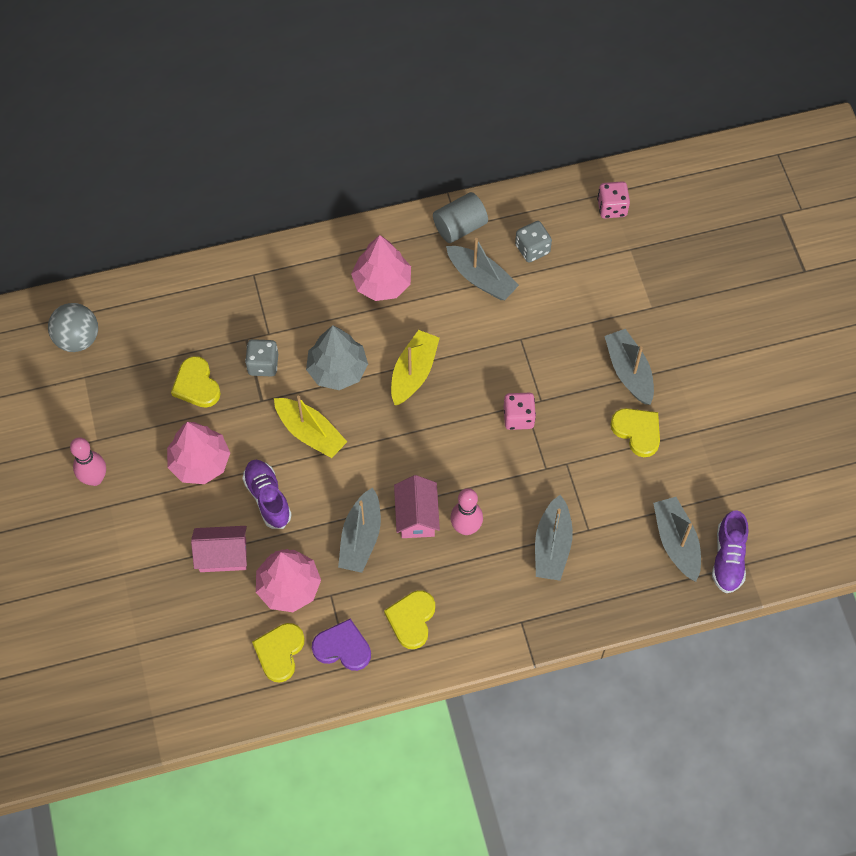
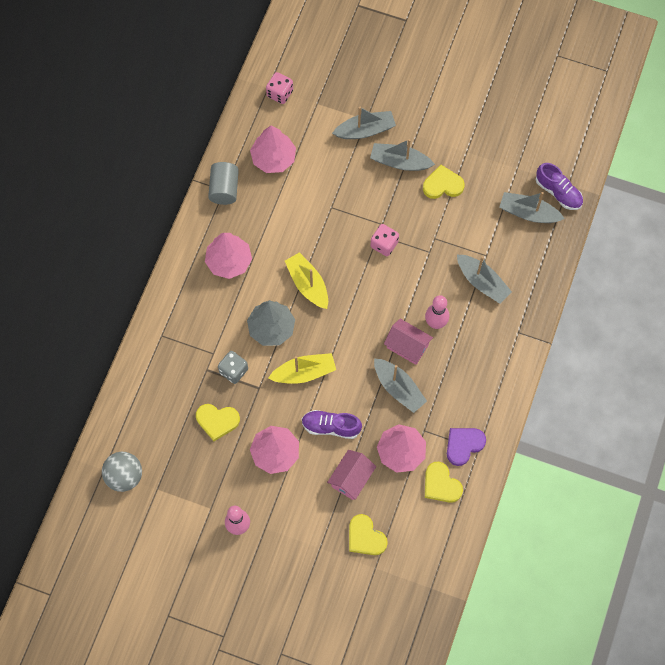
camera: 55 degrees left, 5 degrees up
yellow heart [384,590,435,649] -> yellow heart moved to [349,514,388,555]
grey boat [446,238,519,300] -> grey boat moved to [332,107,396,139]
grey dice [515,221,552,262] -> pink tree [250,126,296,173]

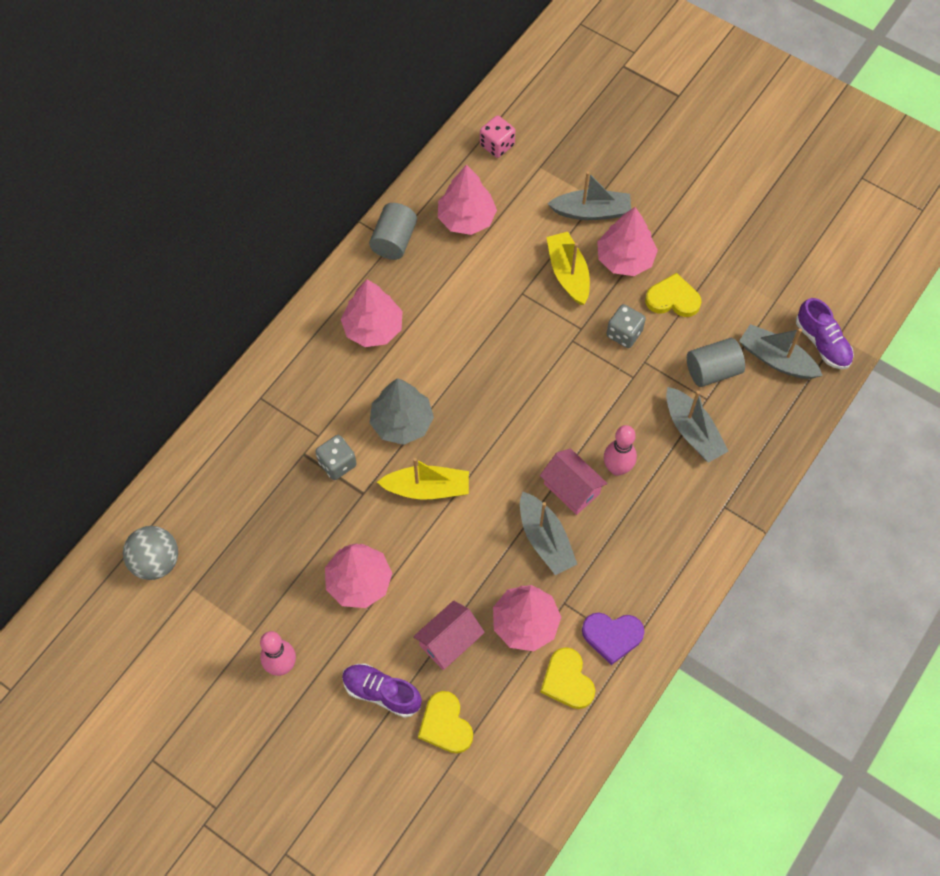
camera: 15 degrees right, 5 degrees down
yellow heart [196,404,240,441] -> none
yellow boat [285,252,328,309] -> yellow boat moved to [546,232,590,305]
purple shoe [302,410,362,439] -> purple shoe moved to [342,663,422,718]
grey boat [370,139,435,171] -> pink tree [597,207,658,276]
pink dice [370,224,399,256] -> none
purple heart [447,428,486,466] -> purple heart turned 150 degrees counterclockwise [582,613,644,665]
none -> grey dice [606,304,646,348]
none -> grey cylinder [687,338,745,387]

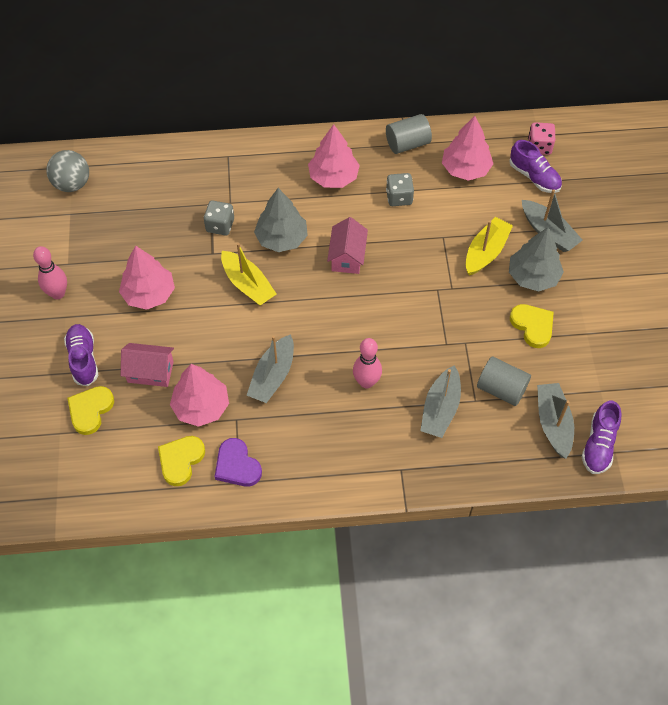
camera: 50 degrees right, 5 degrees down
pink house [540,448,608,515] -> pink house moved to [327,217,368,274]
pink tree [597,207,658,276] -> grey tree [509,227,564,292]
grey dice [606,304,646,348] -> grey dice moved to [386,173,414,206]
none -> purple shoe [509,140,562,193]

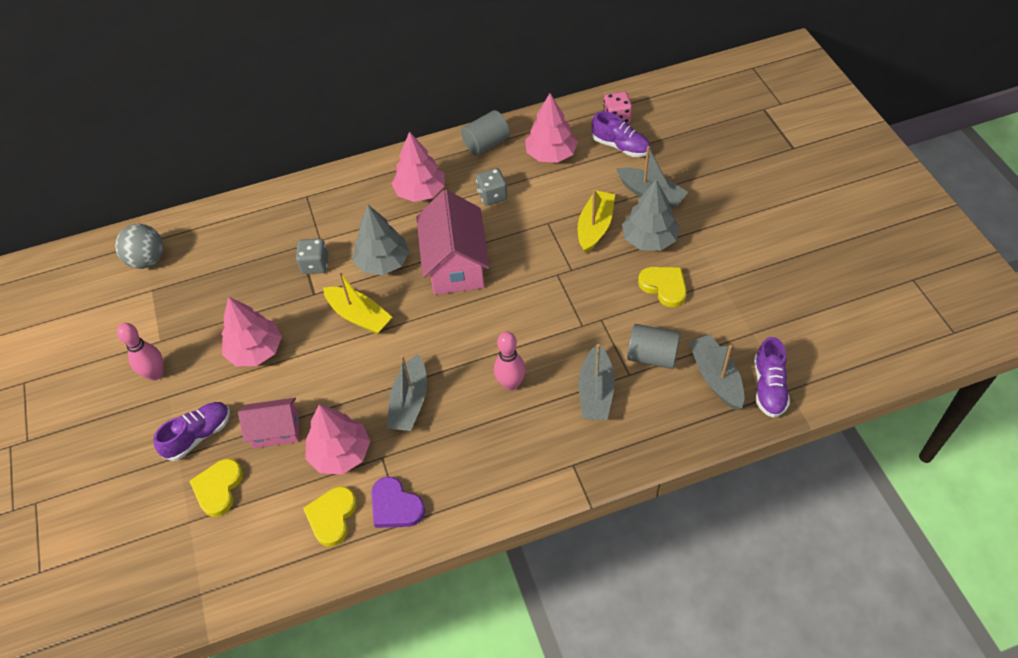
camera: 10 degrees left, 5 degrees down
purple shoe [64,324,99,386] -> purple shoe turned 75 degrees clockwise [153,402,230,461]
pink house [327,217,368,274] -> pink house [416,190,490,295], size x1.70

